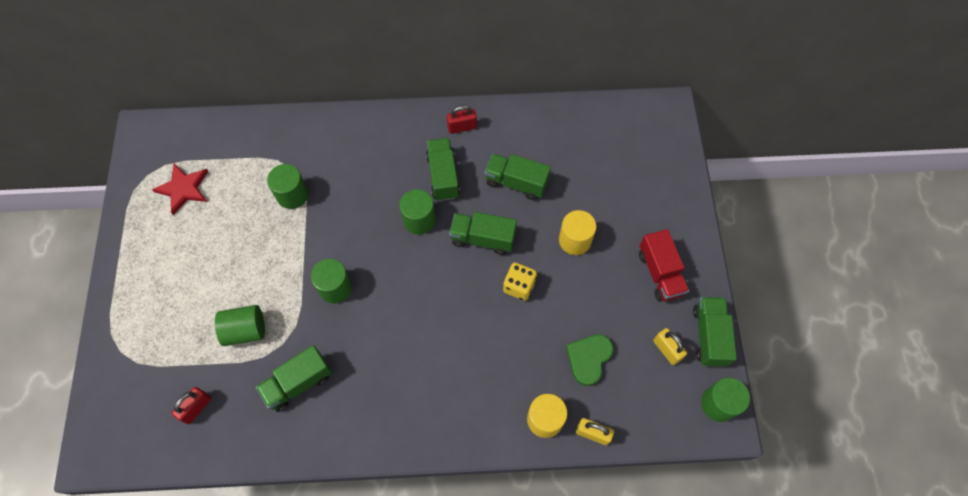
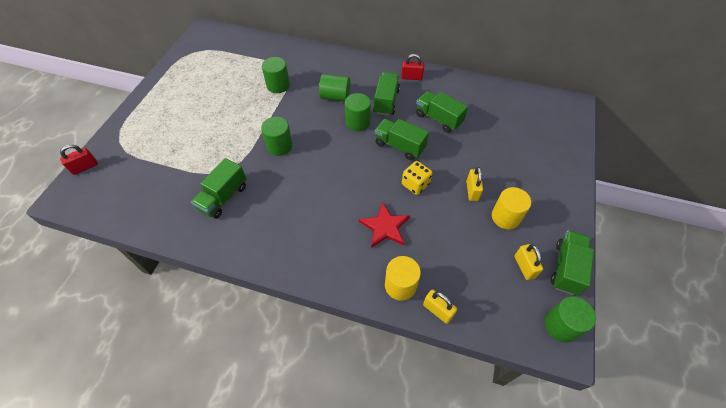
camera: 20 degrees right, 10 degrees down
red star [152,164,209,215] -> red star moved to [359,202,410,248]
red padlock [172,387,211,424] -> red padlock moved to [60,145,98,175]
green cylinder [215,305,265,346] -> green cylinder moved to [319,74,350,102]
green truck [256,345,332,412] -> green truck turned 45 degrees counterclockwise [191,158,246,219]
yellow cylinder [559,210,596,255] -> yellow cylinder moved to [492,187,531,229]
green heart [566,334,614,386] -> none
red truck [639,229,689,302] -> none
none -> yellow padlock [466,167,483,201]

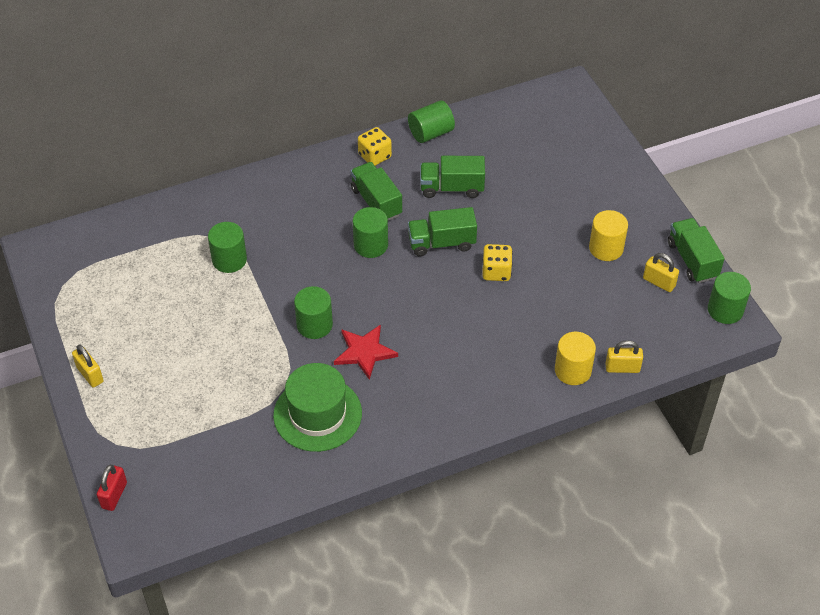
camera: 40 degrees left, 5 degrees down
green truck [191,158,246,219] -> green hat [273,363,362,452]
green cylinder [319,74,350,102] -> green cylinder moved to [408,100,455,143]
red star [359,202,410,248] -> red star moved to [334,325,398,380]
red padlock [401,54,424,80] -> yellow dice [358,127,392,166]
yellow padlock [466,167,483,201] -> yellow padlock moved to [72,345,104,387]

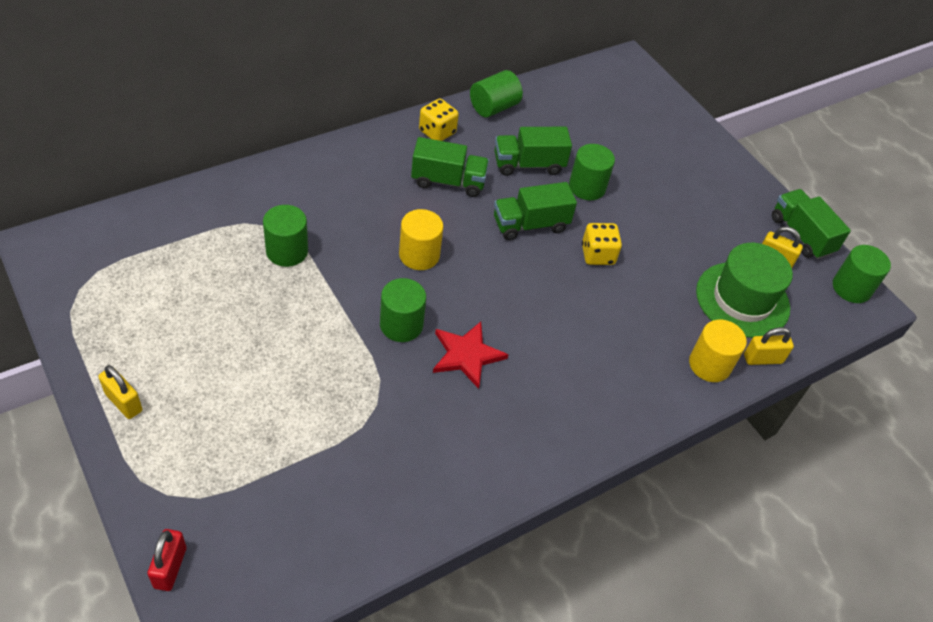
camera: 15 degrees left, 0 degrees up
green hat [273,363,362,452] -> green hat moved to [696,243,793,338]
green truck [351,162,402,221] -> green truck turned 135 degrees clockwise [411,137,489,197]
green cylinder [353,207,388,258] -> green cylinder moved to [569,144,615,200]
yellow cylinder [589,210,628,261] -> yellow cylinder moved to [399,209,444,270]

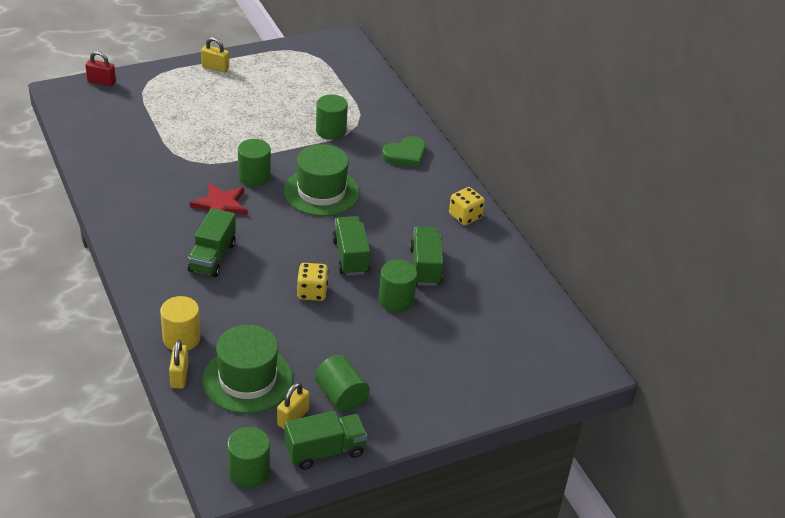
camera: 100 degrees right, 10 degrees down
yellow padlock [98,365,142,419] -> yellow padlock turned 60 degrees clockwise [201,37,229,72]
yellow cylinder [399,209,444,270] -> green hat [284,144,360,216]
green truck [411,137,489,197] -> green truck moved to [188,208,236,277]
green cylinder [470,70,523,117] -> green cylinder moved to [315,355,370,412]
none -> green heart [382,136,426,167]

